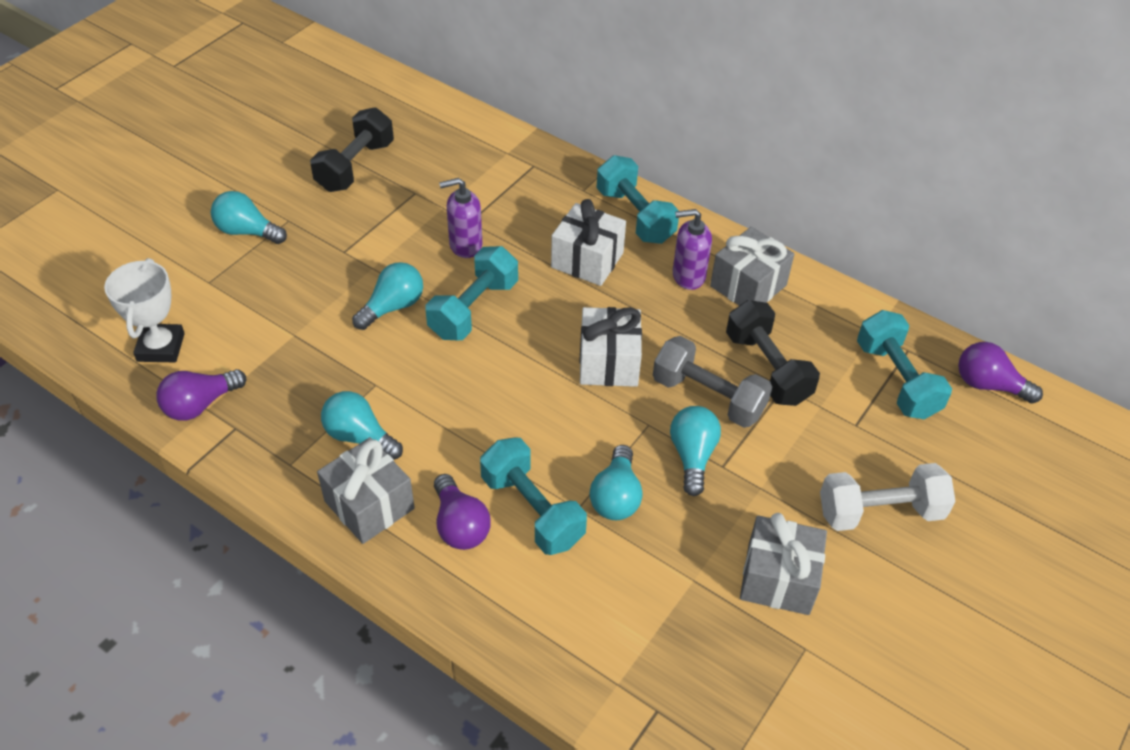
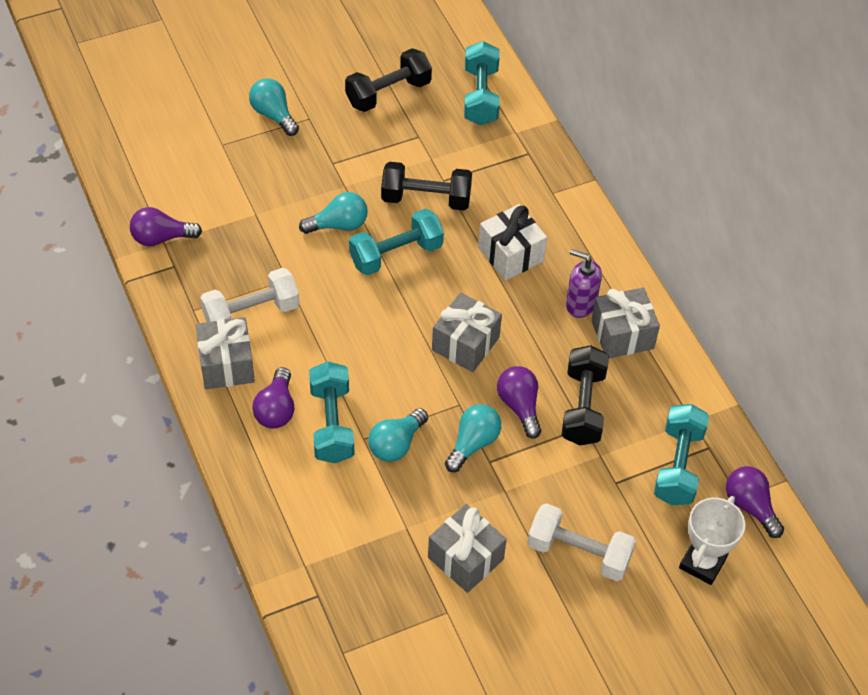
camera: 30 degrees right, 5 degrees up
white trophy [104,258,185,362] -> white trophy moved to [679,496,745,585]
turquoise light bulb [321,391,403,460] -> white dumbbell [200,268,300,322]
purple soap dispenser [439,178,482,258] -> black dumbbell [381,162,472,210]
white gift [579,307,642,387] -> grey gift [432,292,502,372]
turquoise dumbbell [596,155,679,244] -> turquoise dumbbell moved to [464,41,500,125]
grey dumbbell [653,336,772,428] -> purple light bulb [497,366,541,439]

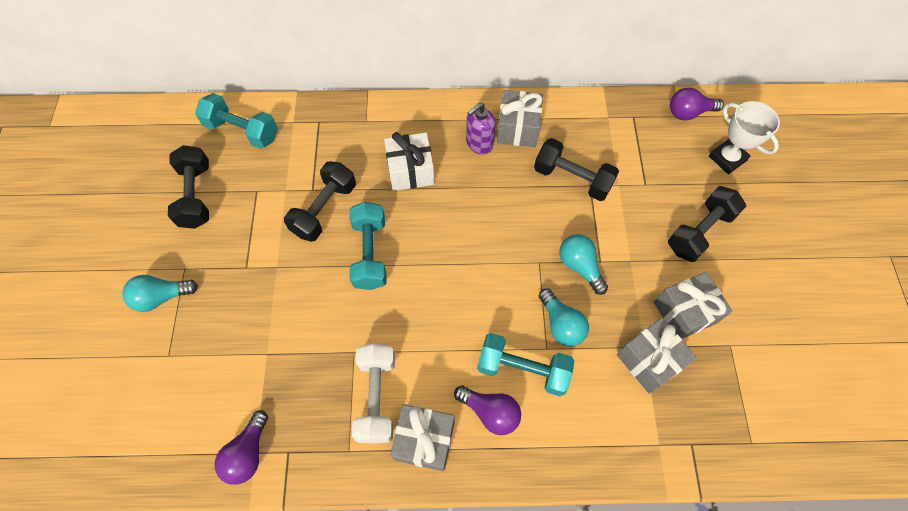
camera: 65 degrees left, 10 degrees up
turquoise light bulb [299,192,368,234] -> none
grey gift [432,292,502,372] -> grey gift moved to [617,318,697,394]
purple light bulb [497,366,541,439] -> none
white dumbbell [527,503,636,581] -> black dumbbell [668,186,746,262]
turquoise dumbbell [654,404,709,505] -> none

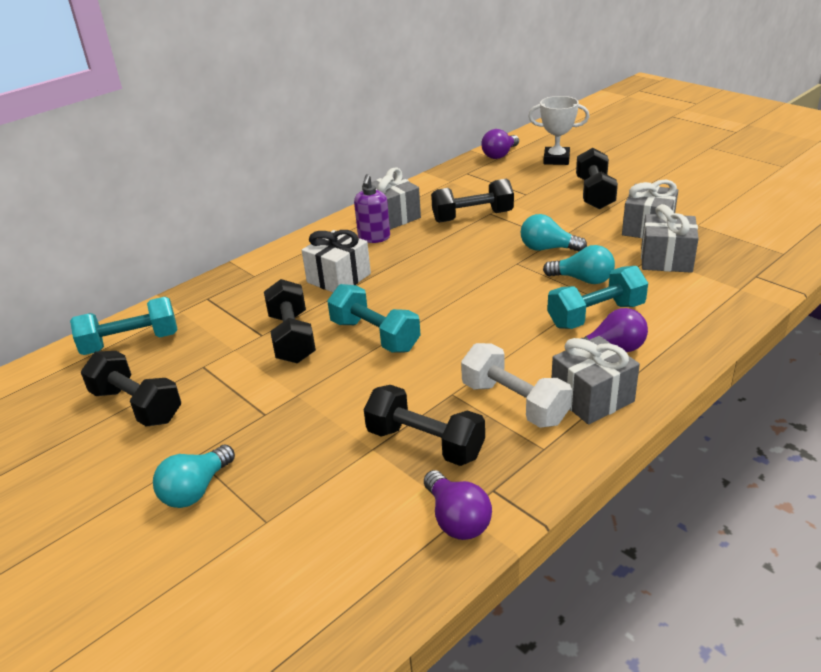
camera: 40 degrees left, 30 degrees down
none -> black dumbbell [364,385,485,466]

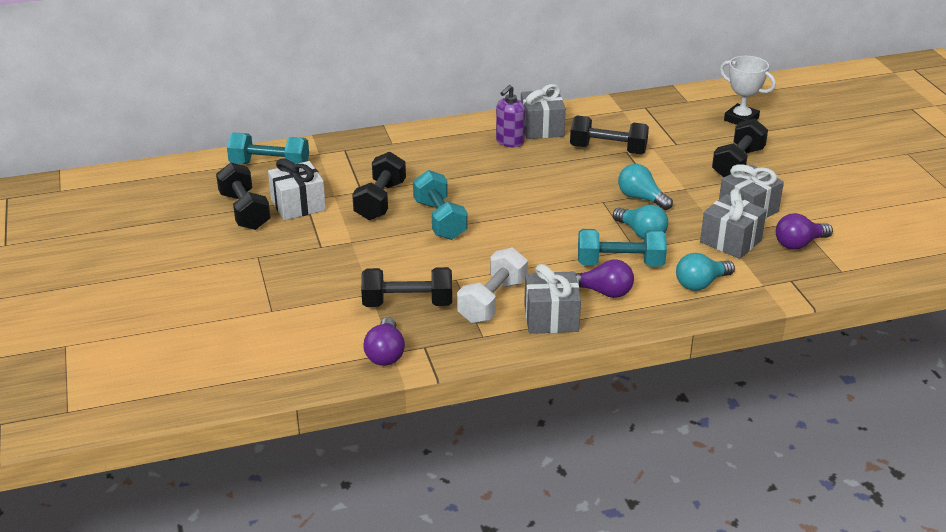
camera: 25 degrees right, 0 degrees up
turquoise light bulb [153,445,235,508] -> turquoise light bulb moved to [676,253,735,291]
white gift [302,230,371,292] -> white gift moved to [268,158,326,220]
black dumbbell [364,385,485,466] -> black dumbbell turned 60 degrees counterclockwise [361,267,452,307]
white dumbbell [461,343,572,428] -> white dumbbell turned 45 degrees clockwise [457,247,528,323]
purple light bulb [481,129,519,159] -> purple light bulb moved to [776,213,833,250]

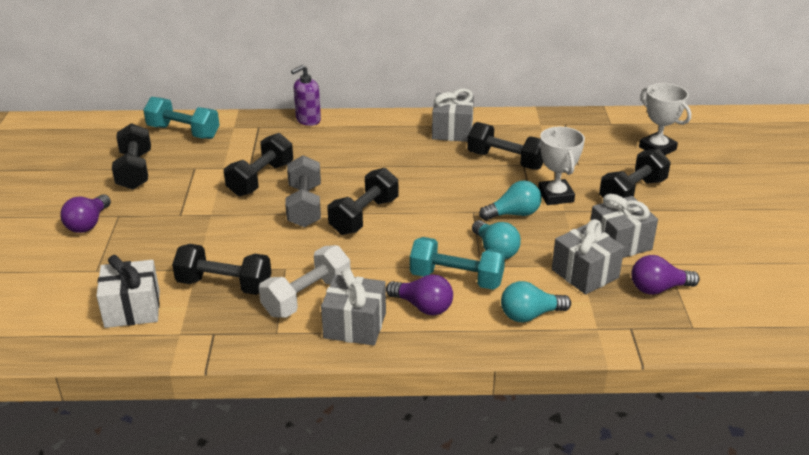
camera: 15 degrees right, 0 degrees up
white gift [268,158,326,220] -> white gift moved to [96,255,160,328]
purple light bulb [363,317,405,366] -> purple light bulb moved to [61,194,111,233]
turquoise dumbbell [413,170,468,240] -> grey dumbbell [285,155,321,227]
purple soap dispenser [496,85,525,147] -> purple soap dispenser moved to [291,65,321,126]
turquoise light bulb [618,164,673,210] -> turquoise light bulb turned 105 degrees clockwise [479,181,542,221]
none -> black dumbbell [328,168,398,235]
none -> white trophy [538,127,585,205]

